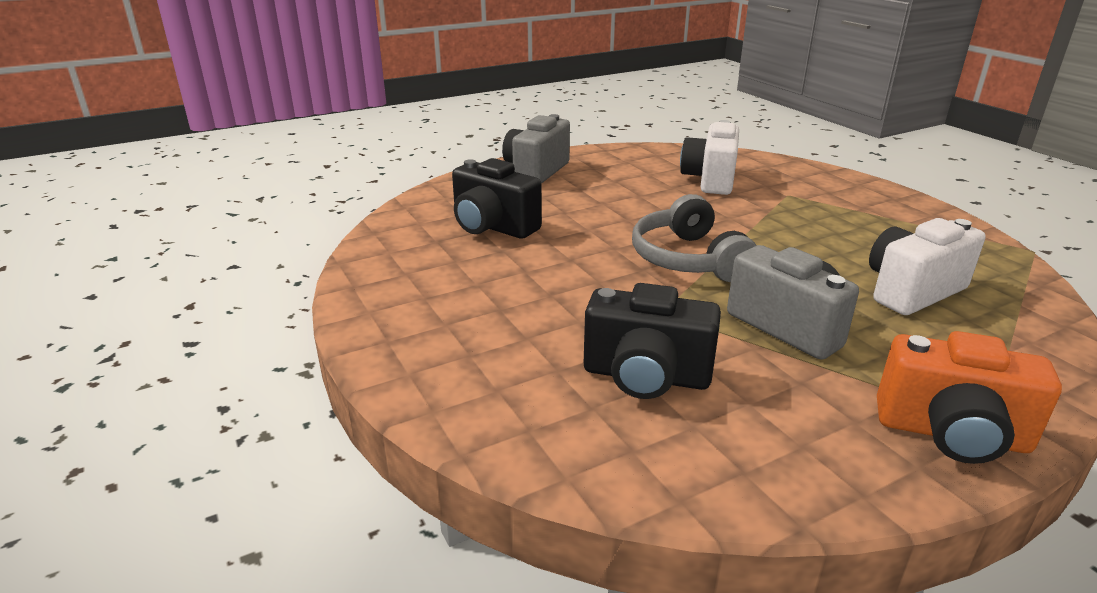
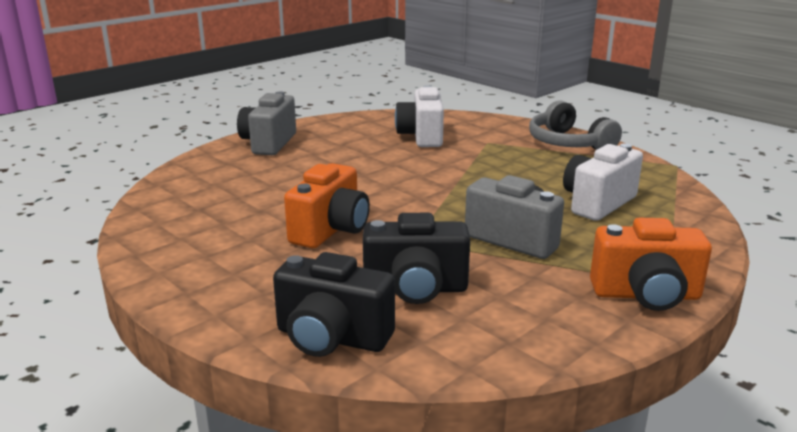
camera: 15 degrees left, 5 degrees down
black camera [452,158,542,239] -> black camera moved to [273,252,395,357]
grey headphones [632,194,757,282] -> grey headphones moved to [529,100,622,149]
none -> orange camera [284,163,370,248]

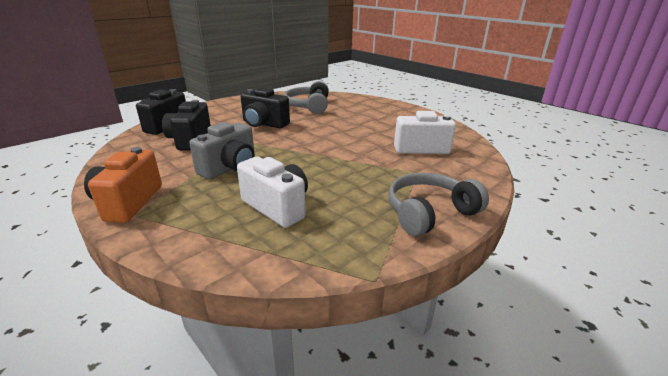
camera: 90 degrees right, 5 degrees up
grey camera [237,91,296,155] -> none
orange camera [284,163,370,248] -> black camera [241,87,290,128]
none -> grey headphones [284,81,329,114]

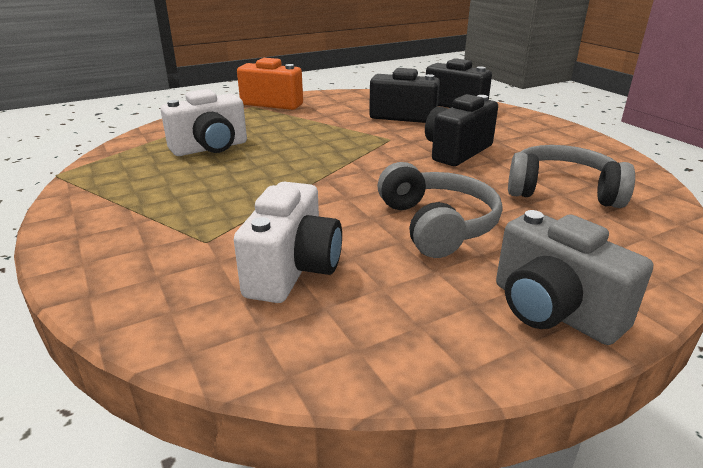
camera: 105 degrees right, 0 degrees up
grey camera [189,122,255,179] -> grey camera moved to [496,210,653,345]
grey headphones [388,173,489,236] -> grey headphones moved to [377,162,502,258]

